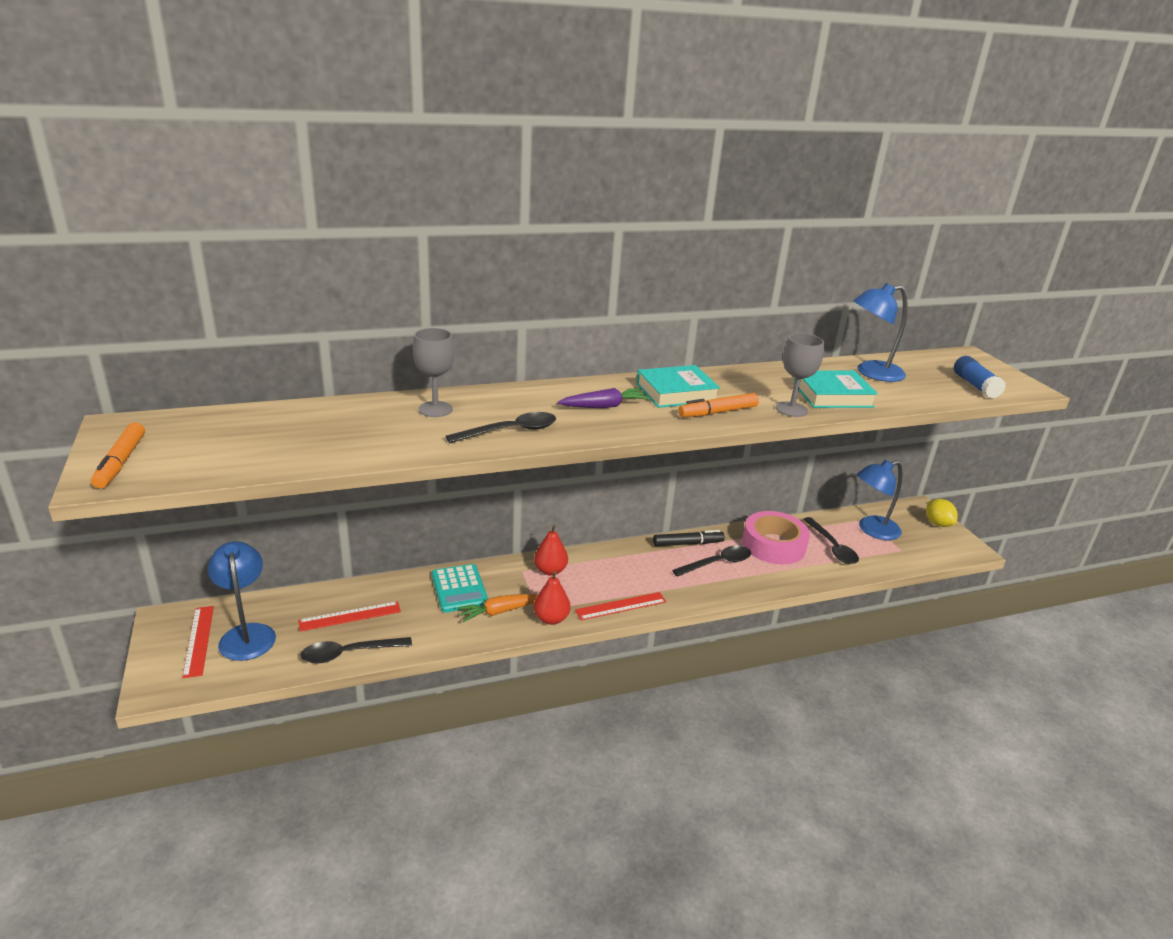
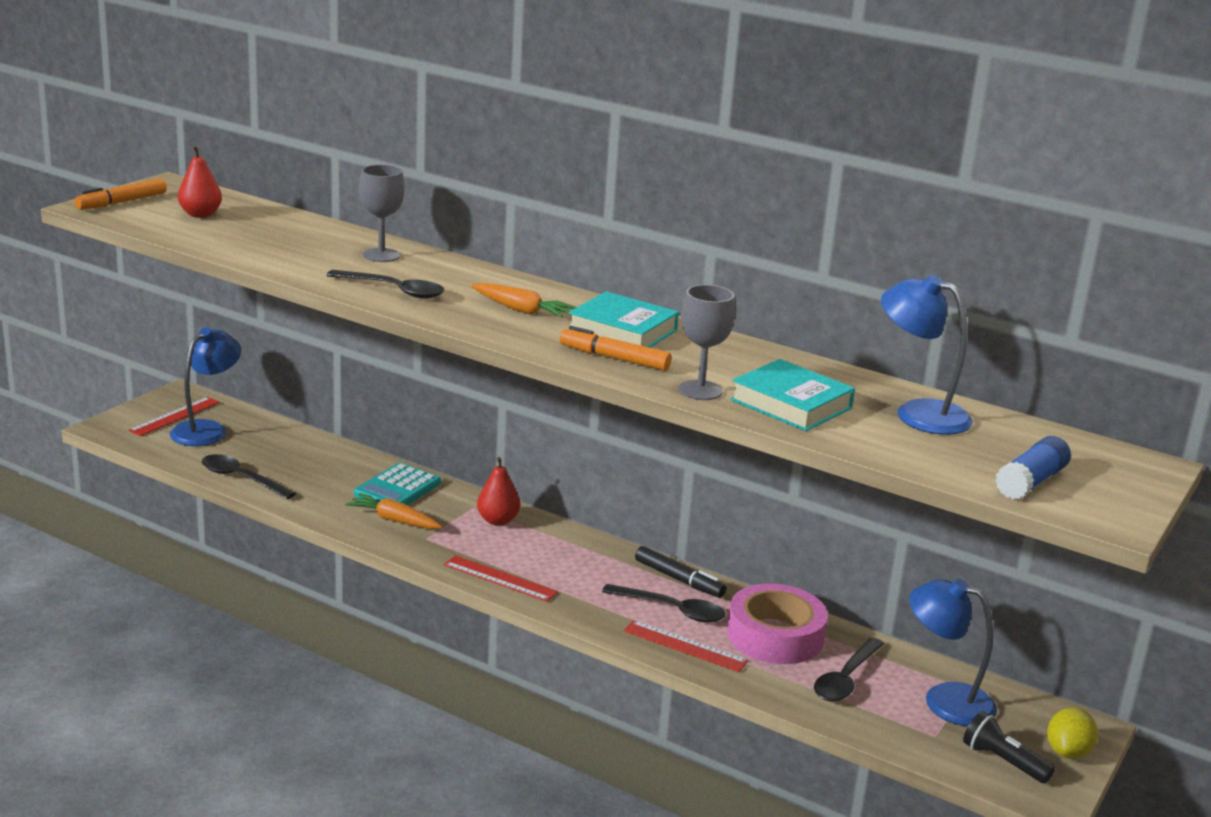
camera: 50 degrees right, 5 degrees down
red ruler [298,601,401,632] -> red ruler moved to [623,620,748,672]
red pear [534,571,570,625] -> red pear moved to [178,145,222,218]
purple carrot [557,388,650,408] -> orange carrot [471,283,576,318]
none -> black flashlight [963,711,1055,783]

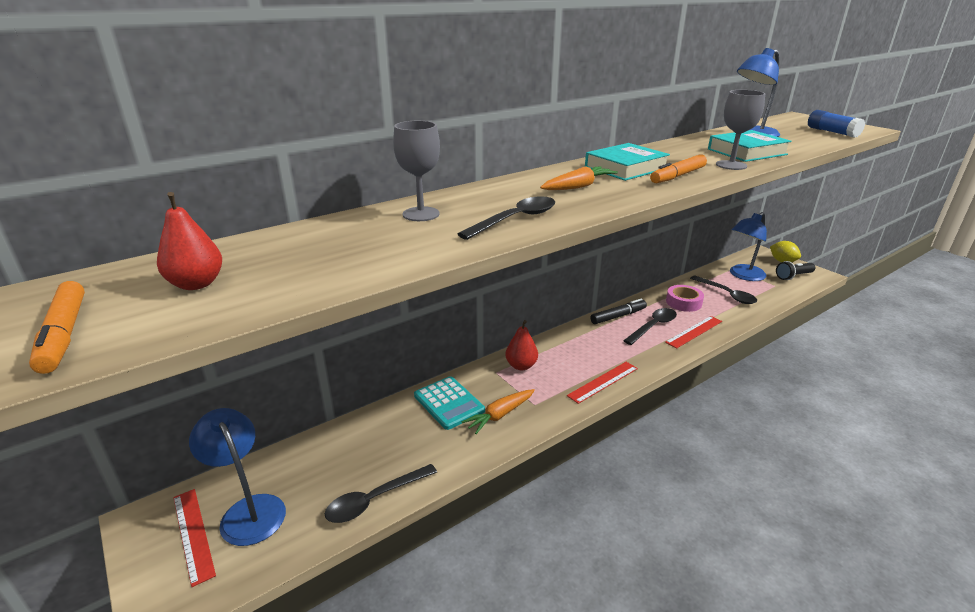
camera: 65 degrees left, 5 degrees up
pink tape [727,583,828,664] -> pink tape [666,285,704,312], size x0.63

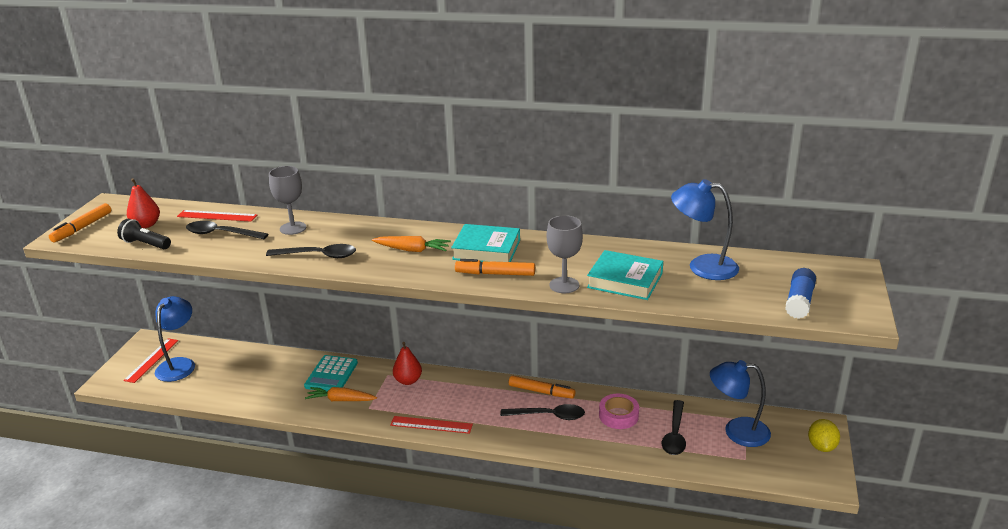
camera: 50 degrees right, 0 degrees up
black spoon [325,464,437,523] -> black spoon moved to [186,221,268,239]
black marker [590,299,647,324] -> orange marker [509,375,575,399]
red ruler [665,316,722,349] -> red ruler moved to [177,210,257,222]
black flashlight [776,261,816,280] -> black flashlight moved to [117,219,171,249]

